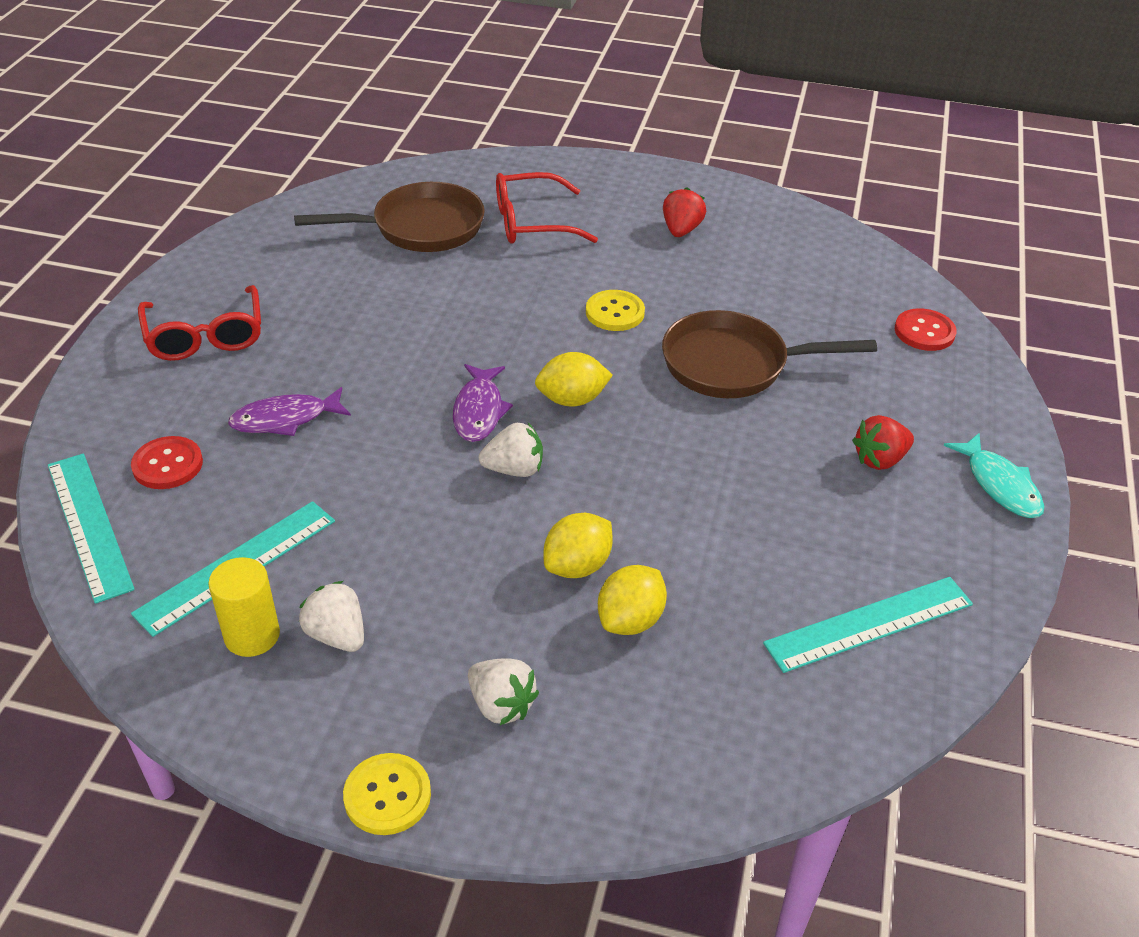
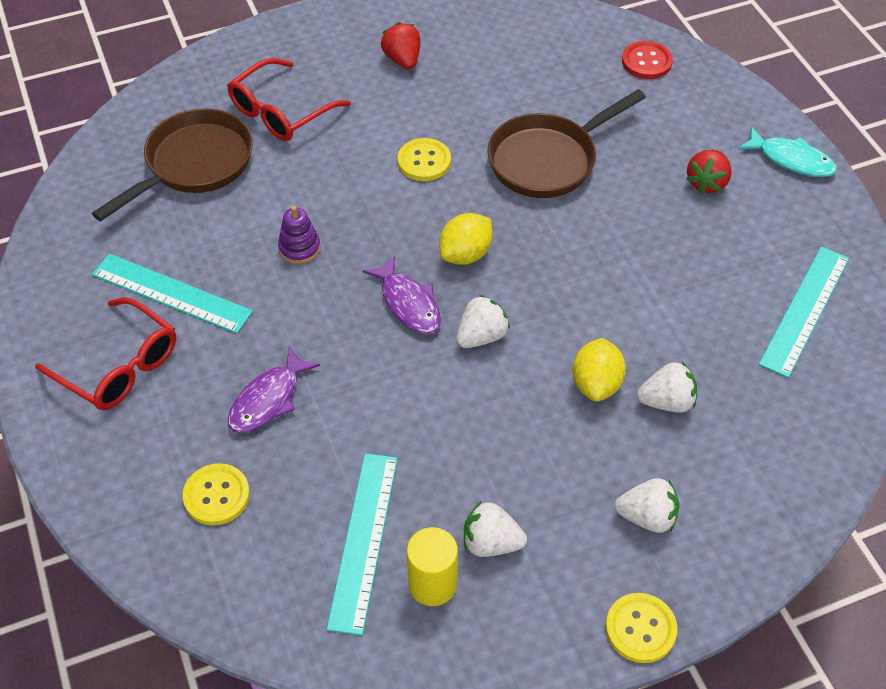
camera: 35 degrees left, 10 degrees up
turquoise ruler [48,453,135,604] -> turquoise ruler moved to [92,254,253,334]
red button [131,436,203,489] -> yellow button [183,463,250,525]
yellow lemon [598,565,667,635] -> white strawberry [637,362,697,413]
none -> purple stacking toy [278,206,321,264]

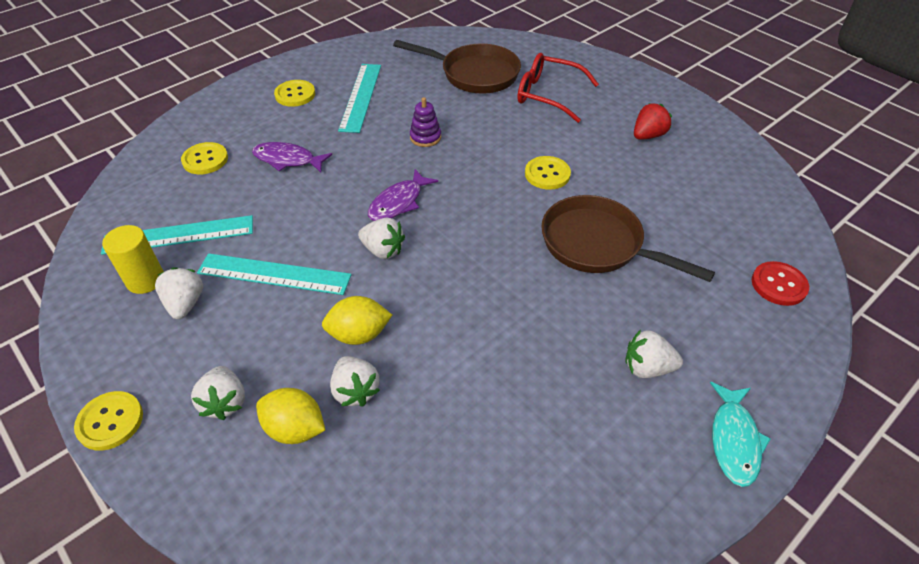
camera: 70 degrees right, 5 degrees down
red glasses [35,297,176,410] -> yellow button [274,80,315,107]
yellow lemon [440,213,493,265] -> yellow lemon moved to [256,388,325,444]
red strawberry [686,150,732,194] -> white strawberry [625,330,683,378]
turquoise ruler [759,247,849,378] -> turquoise ruler moved to [197,253,351,295]

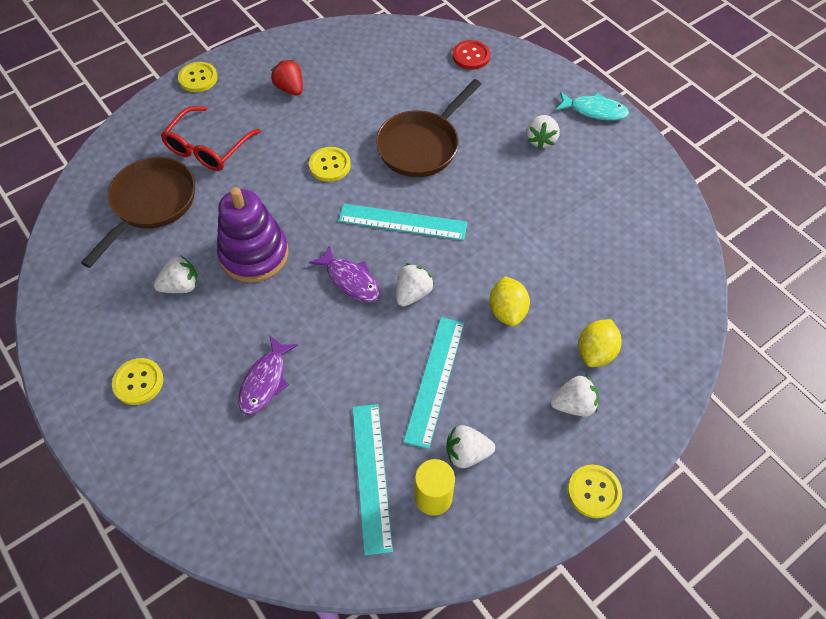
camera: 85 degrees left, 10 degrees up
yellow button [181,142,228,174] -> yellow button moved to [178,62,218,92]
white strawberry [330,356,380,406] -> white strawberry moved to [154,256,198,293]
turquoise ruler [338,64,381,133] -> turquoise ruler moved to [339,204,467,240]
purple stacking toy [410,97,441,147] -> purple stacking toy [217,187,289,283], size x2.10

